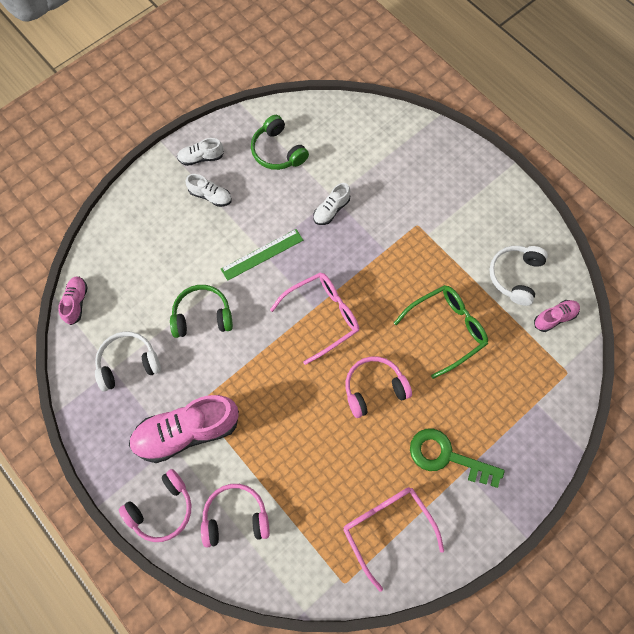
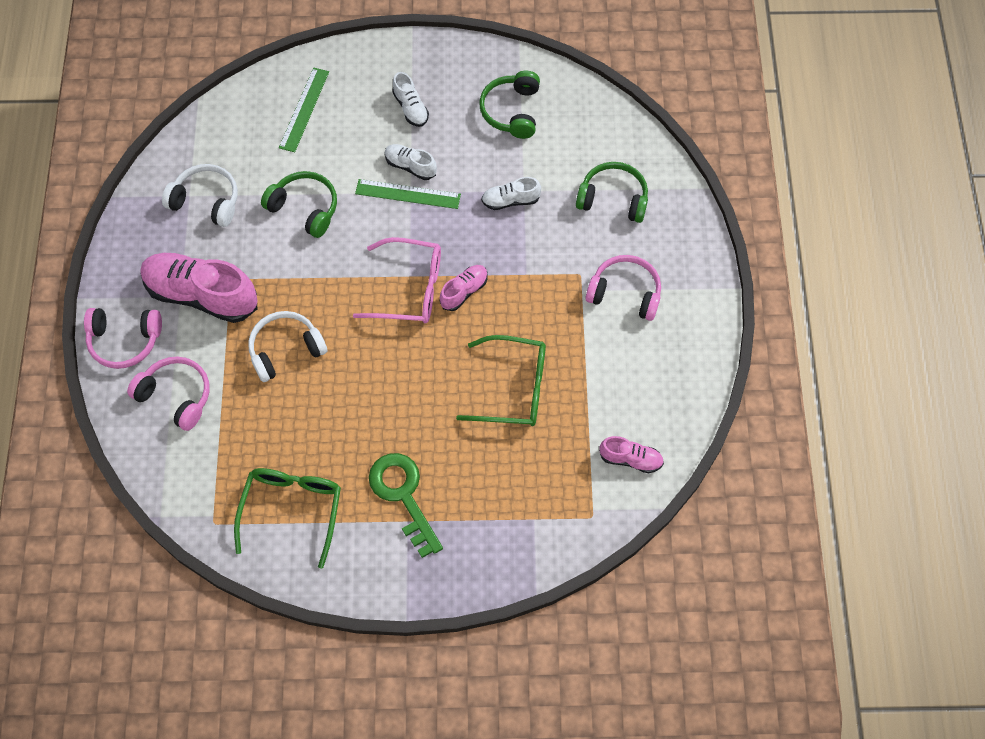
camera: 40 degrees right, 5 degrees down
pink shoe [58,276,88,325] -> pink shoe moved to [440,265,488,311]
white shoe [177,138,224,166] -> white shoe moved to [385,144,437,180]
pink glasses [343,487,444,592] -> green glasses [234,468,341,569]
pink headphones [345,356,412,418] -> pink headphones moved to [586,255,661,321]
white headphones [489,246,548,306] -> white headphones moved to [248,311,327,382]
none -> green ruler [279,68,329,152]
none -> green headphones [576,162,648,223]

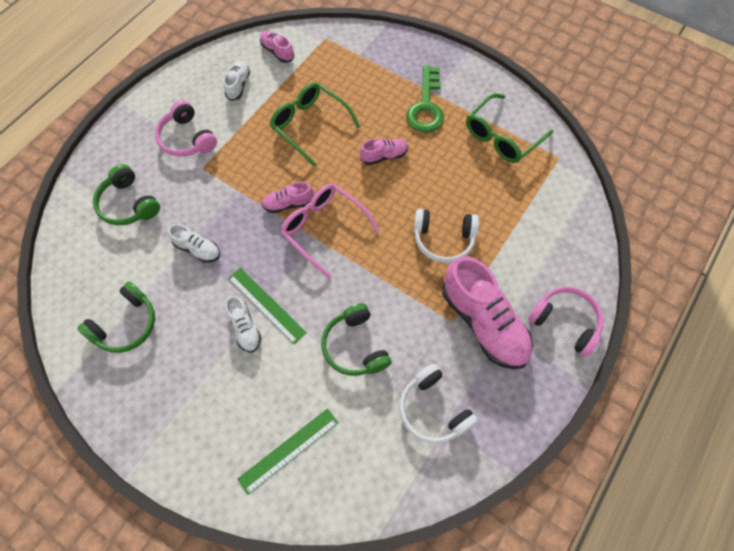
camera: 145 degrees left, 0 degrees up
pink headphones [127,356,209,431] -> none
white shoe [392,72,429,127] -> white shoe moved to [223,61,250,101]
none -> pink shoe [360,138,408,165]

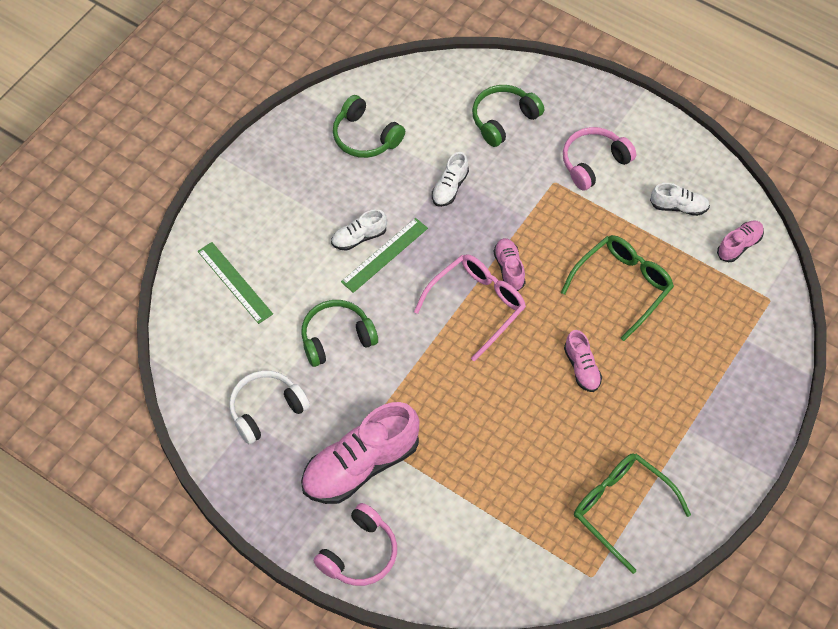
camera: 90 degrees right, 5 degrees down
green key [406,65,444,133] -> none
white headphones [414,209,479,263] -> none

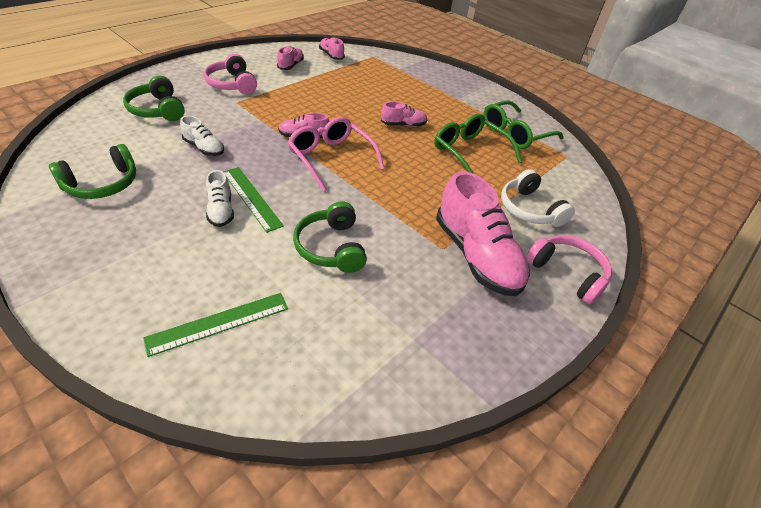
camera: 85 degrees left, 15 degrees down
white headphones [229,370,310,444] -> white headphones moved to [501,169,575,227]
green glasses [561,235,674,341] -> green glasses moved to [434,114,522,174]
white shoe [650,183,710,216] -> pink shoe [277,46,304,70]

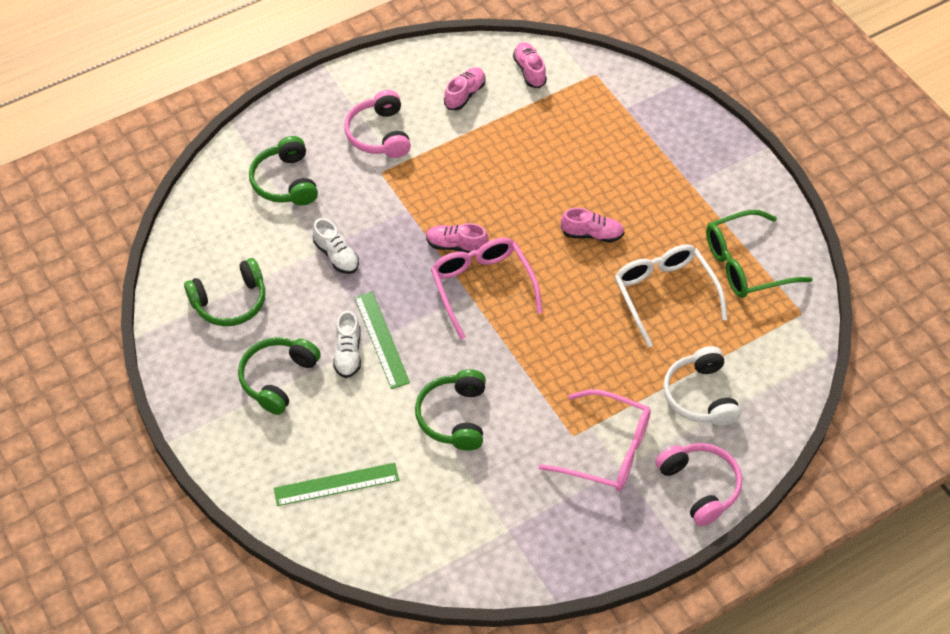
camera: 20 degrees right, 10 degrees up
green glasses [434,114,522,174] -> white glasses [615,244,728,347]
pink shoe [436,171,530,296] -> pink glasses [538,389,651,491]
none -> green headphones [238,337,321,415]

